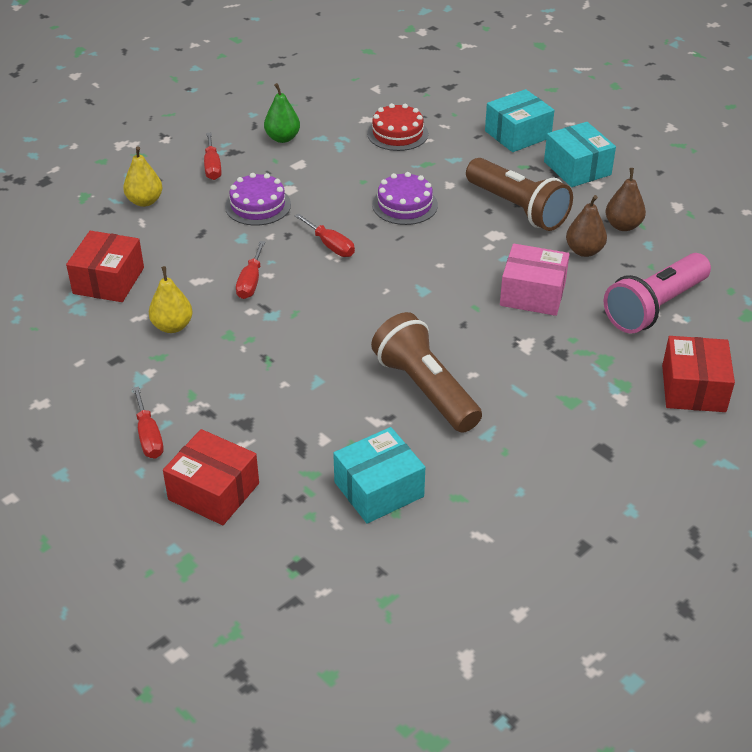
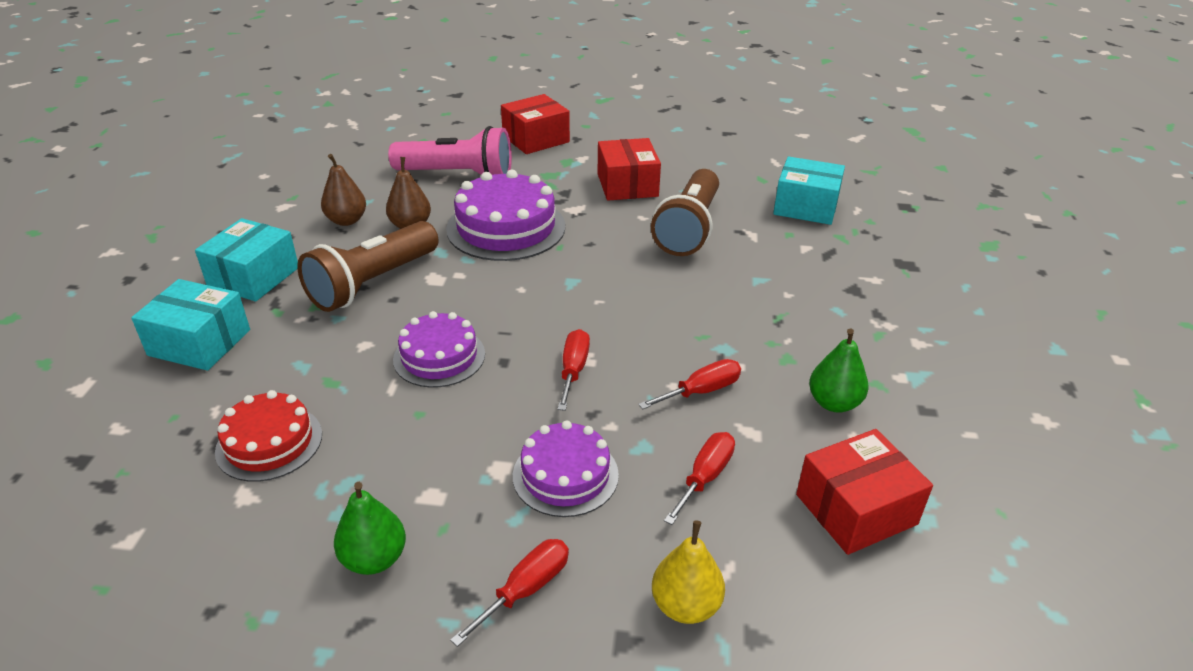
camera: 130 degrees left, 5 degrees down
red screwdriver [133,386,164,459] -> red screwdriver moved to [664,432,735,525]
yellow pear [149,266,193,333] -> green pear [809,328,868,413]
red box [163,429,259,525] -> red box moved to [598,138,661,201]
brown flashlight [466,158,573,231] -> brown flashlight turned 150 degrees counterclockwise [297,221,439,312]
pink box [500,244,570,316] -> purple cake [446,170,565,261]

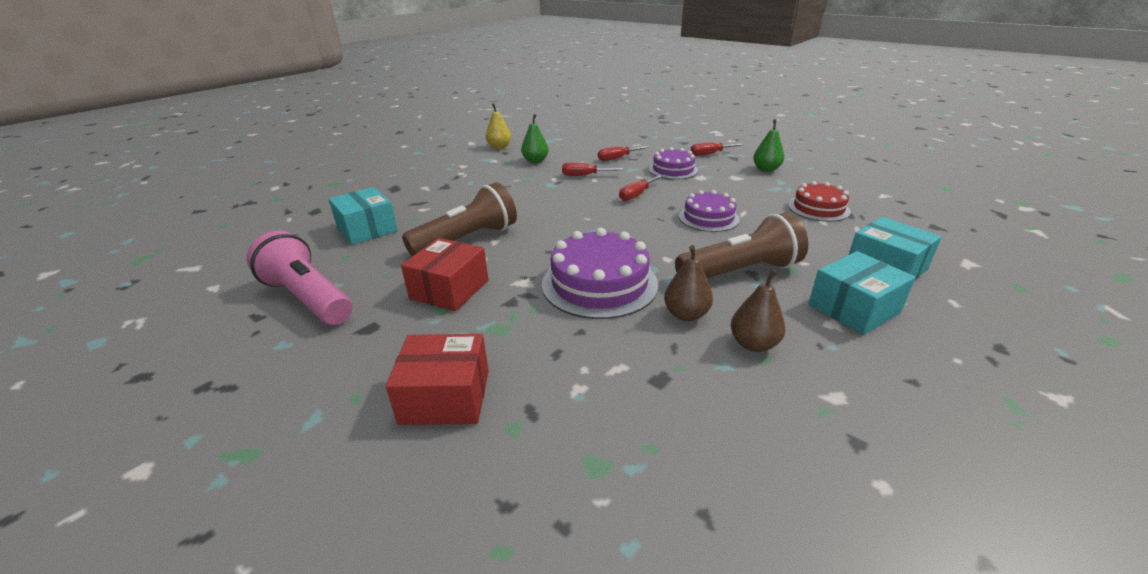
camera: 145 degrees left, 5 degrees down
pink flashlight [388,126,512,175] -> pink flashlight moved to [247,231,352,325]
yellow pear [652,520,725,624] -> yellow pear moved to [486,103,511,149]
red box [796,429,933,555] -> none

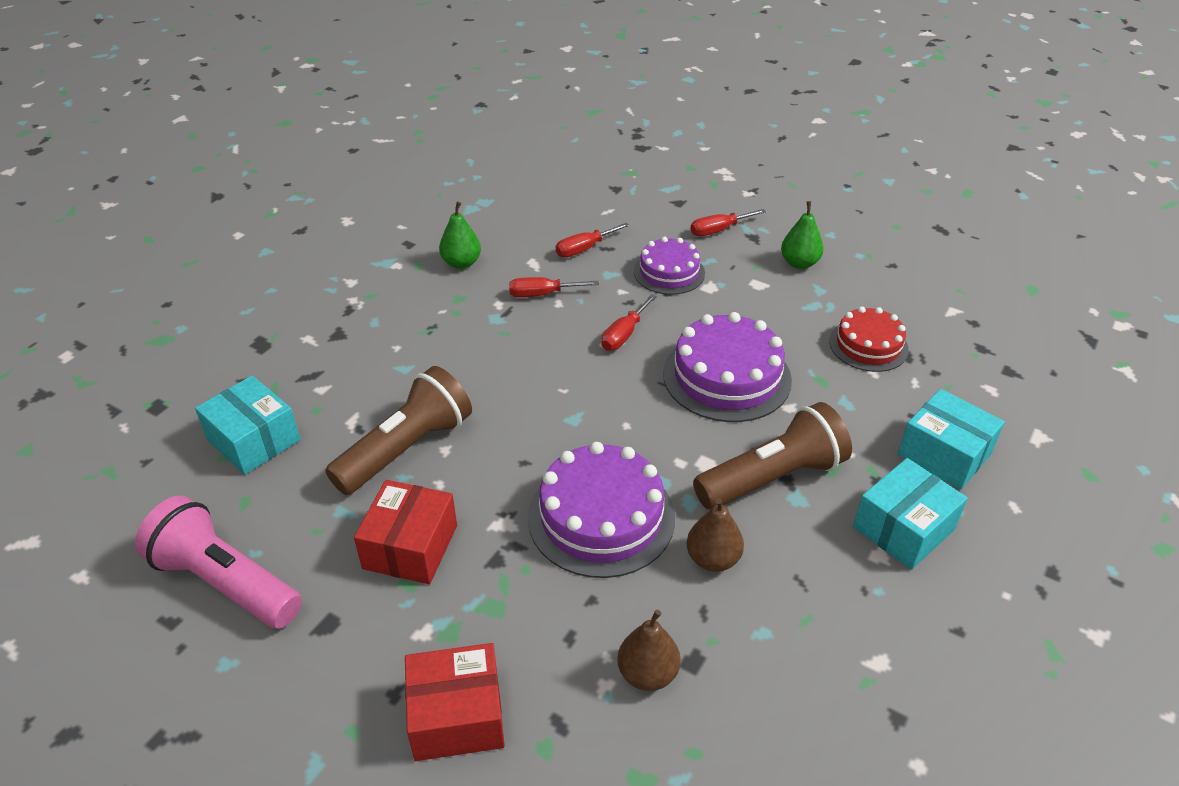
camera: 10 degrees left, 10 degrees up
yellow pear [486,103,511,149] -> none
purple cake [679,190,740,232] -> purple cake [663,312,792,422], size x1.59
brown pear [731,269,785,352] -> brown pear moved to [617,610,680,691]

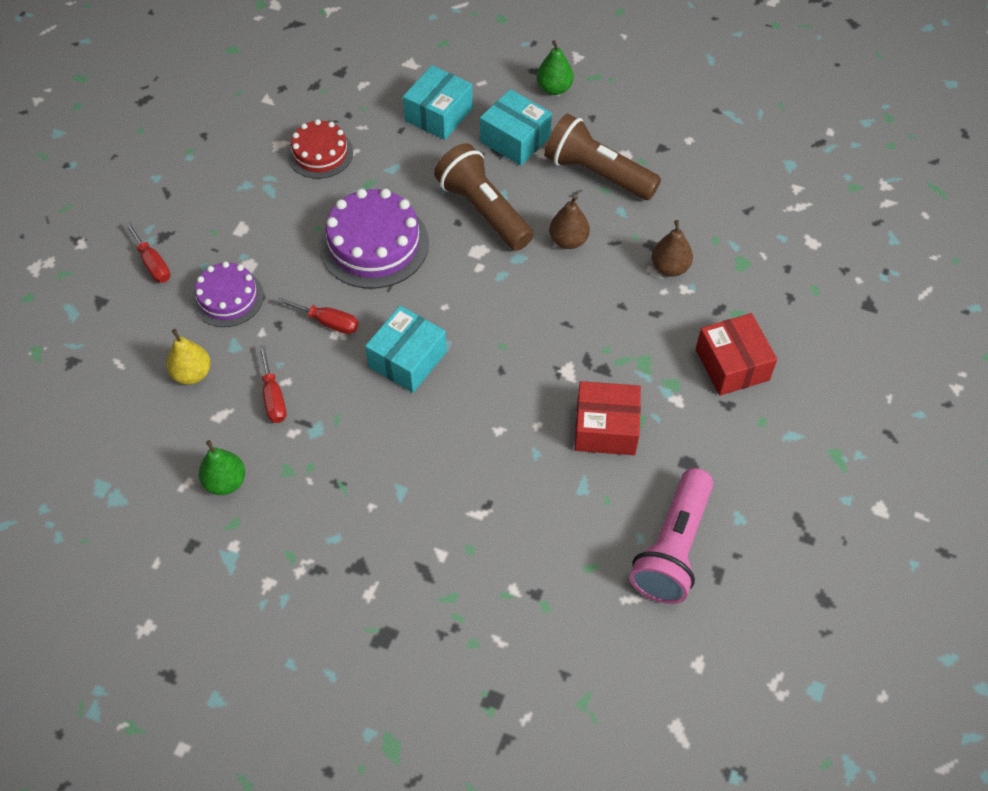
camera: 100 degrees left, 15 degrees up
turquoise box [195,375,300,475] -> turquoise box moved to [365,306,447,393]
brown flashlight [325,366,472,495] -> brown flashlight moved to [544,114,661,200]
purple cake [528,442,675,578] -> none
red screwdriver [556,222,630,257] -> yellow pear [166,329,211,384]
green pear [781,201,824,269] -> green pear moved to [536,40,574,95]

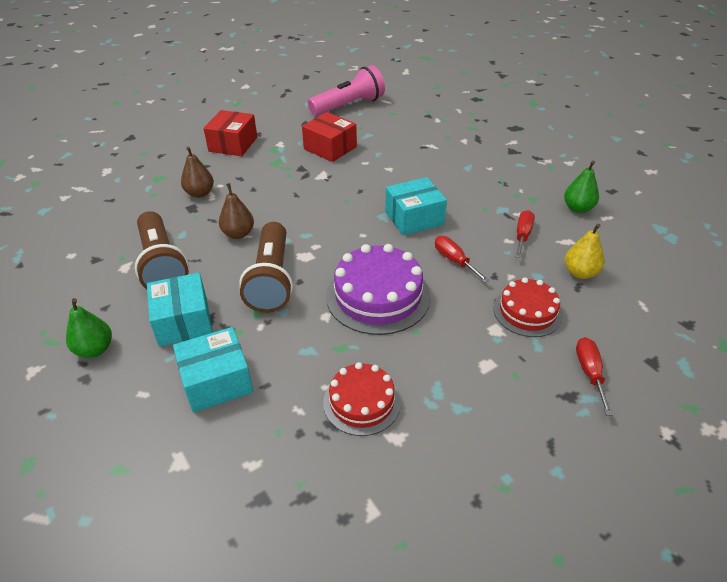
camera: 145 degrees left, 15 degrees down
purple cake [192,261,264,327] -> red cake [494,277,563,337]

